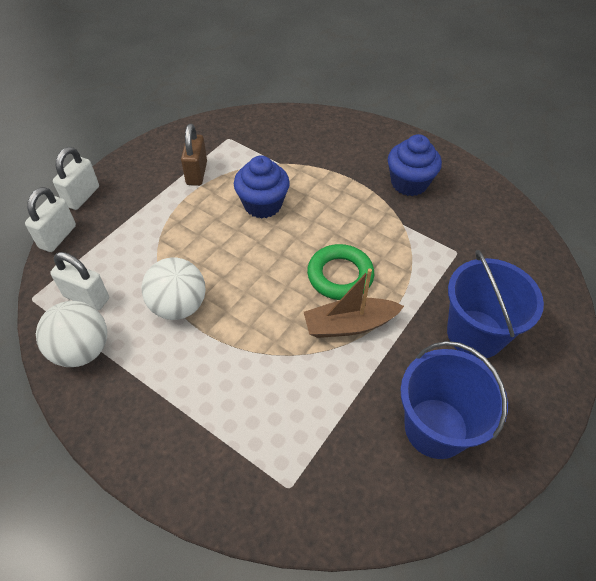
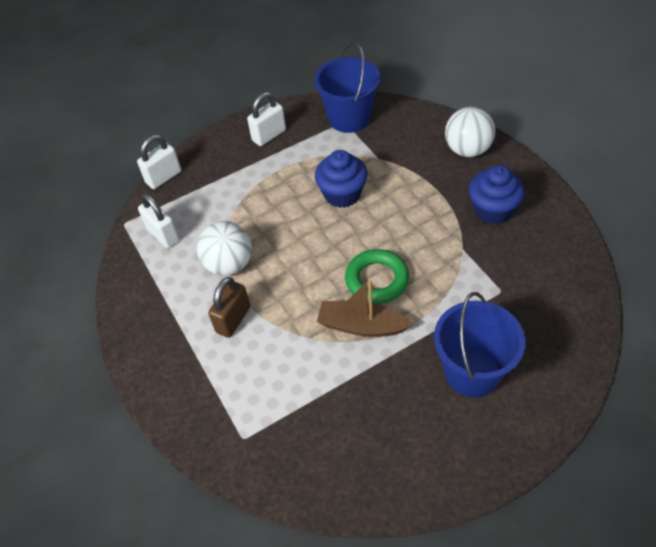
camera: 30 degrees right, 0 degrees up
white ball [36,301,107,367] -> white ball moved to [445,107,495,157]
white padlock [53,147,99,210] -> white padlock moved to [247,92,286,146]
brown padlock [181,124,207,186] -> brown padlock moved to [208,277,250,338]
blue bucket [400,341,508,459] -> blue bucket moved to [314,42,381,133]

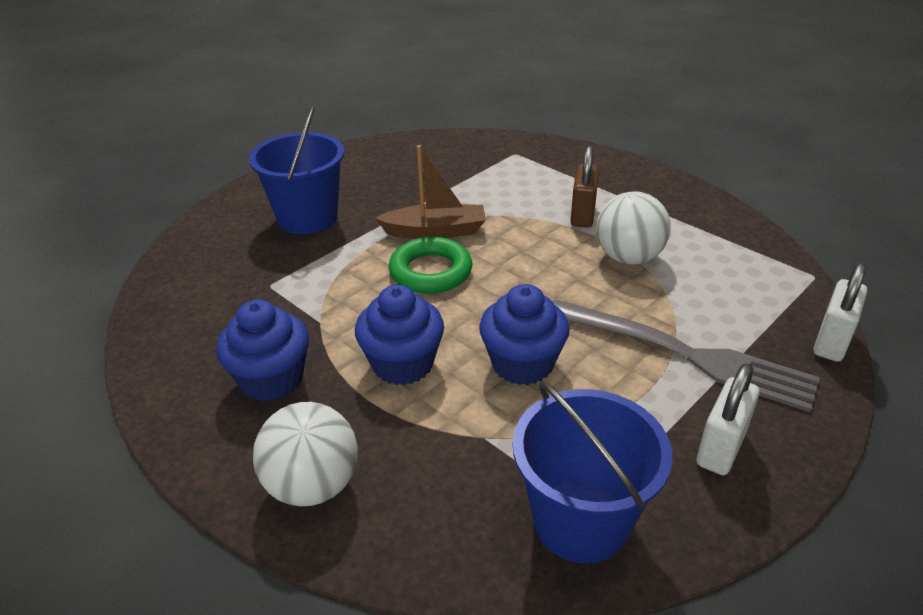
camera: 160 degrees right, 15 degrees down
white padlock [138,193,180,248] -> none
none -> blue cupcake [355,285,444,385]
none -> grey fork [553,299,820,412]

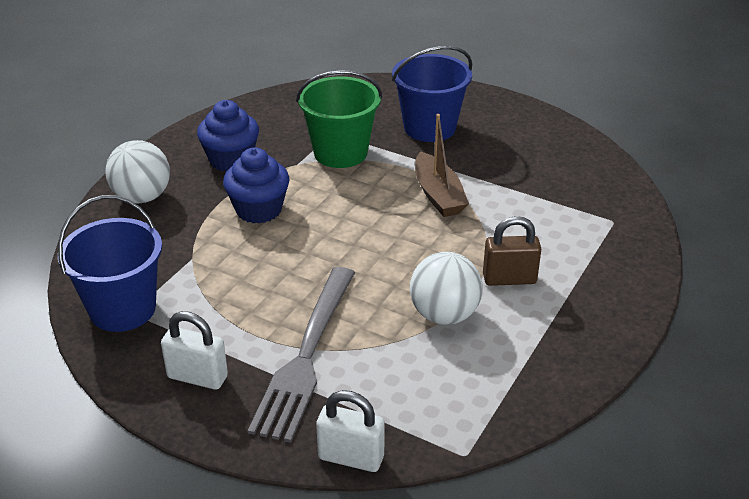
camera: 75 degrees right, 0 degrees up
green ring [389,237,473,294] -> none
blue cupcake [479,284,569,385] -> none
none -> green bucket [296,70,382,168]

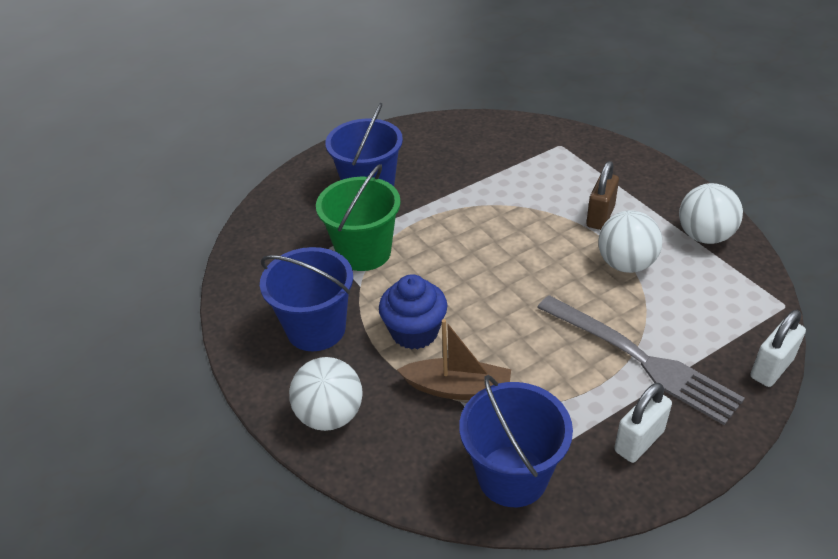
camera: 60 degrees left, 5 degrees up
blue cupcake [197,100,259,172] -> blue bucket [260,247,353,351]
brown boat [415,114,469,217] -> brown boat moved to [397,319,511,400]
none -> white ball [679,183,743,244]

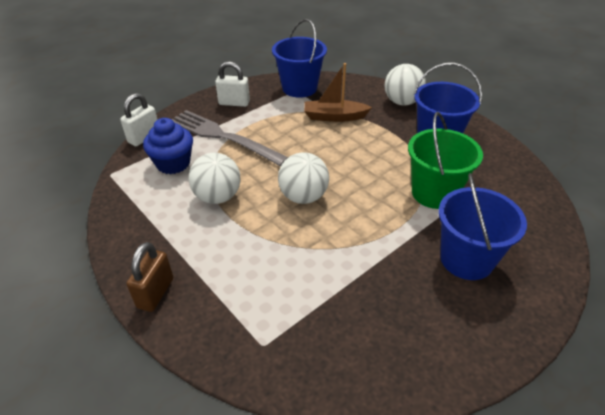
camera: 170 degrees right, 0 degrees up
blue cupcake [379,274,447,349] -> blue cupcake moved to [143,118,193,174]
brown padlock [586,161,619,230] -> brown padlock moved to [127,242,173,312]
white padlock [614,383,672,463] -> white padlock turned 60 degrees clockwise [215,61,250,107]
white ball [679,183,743,244] -> white ball moved to [278,152,329,204]

